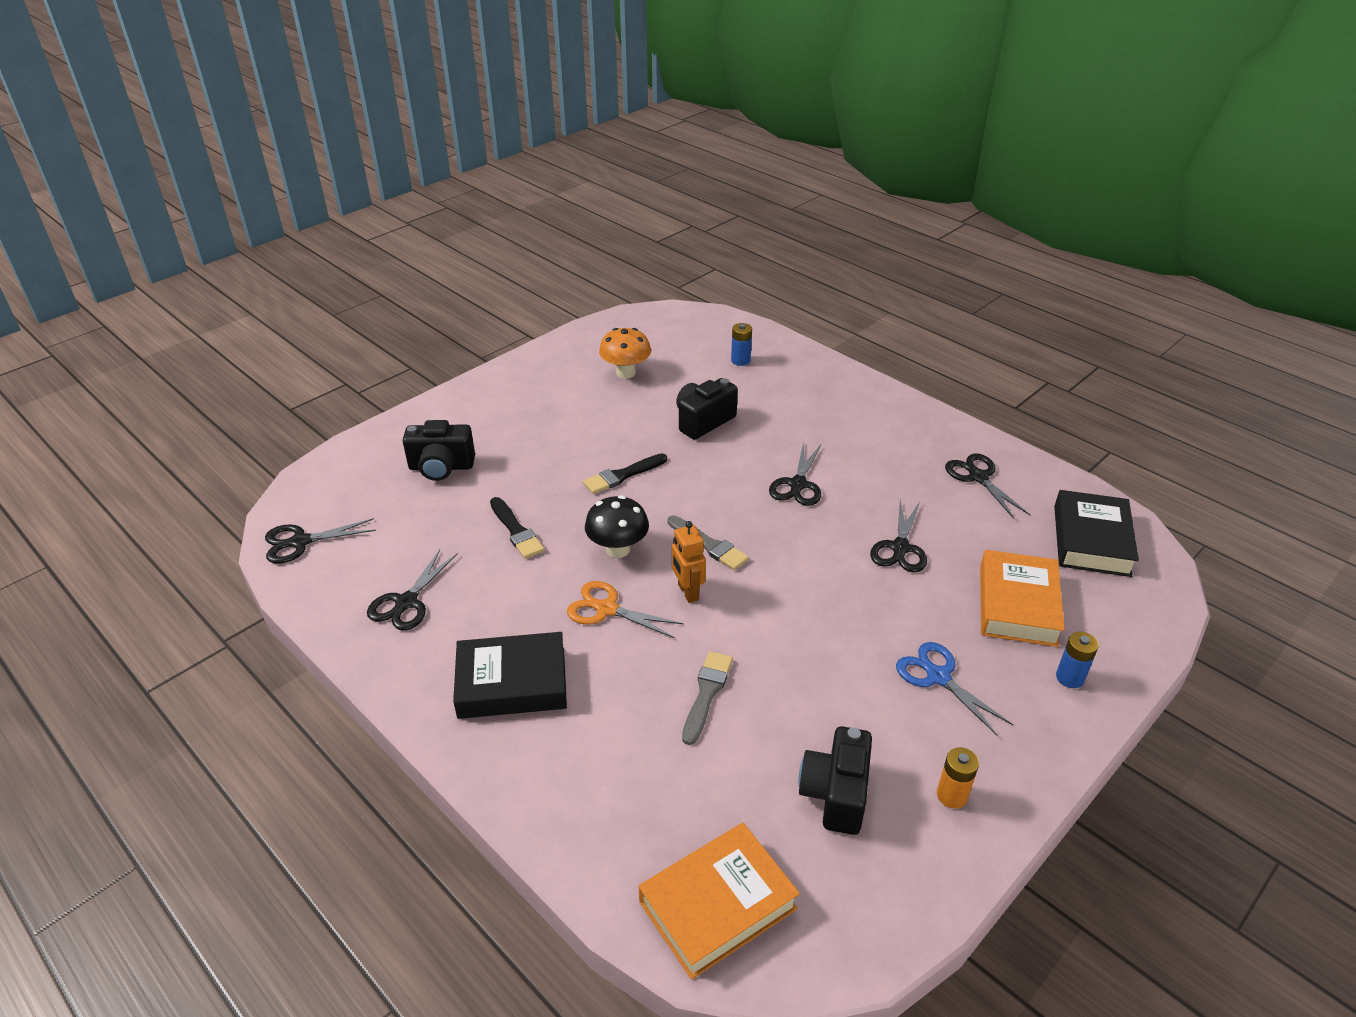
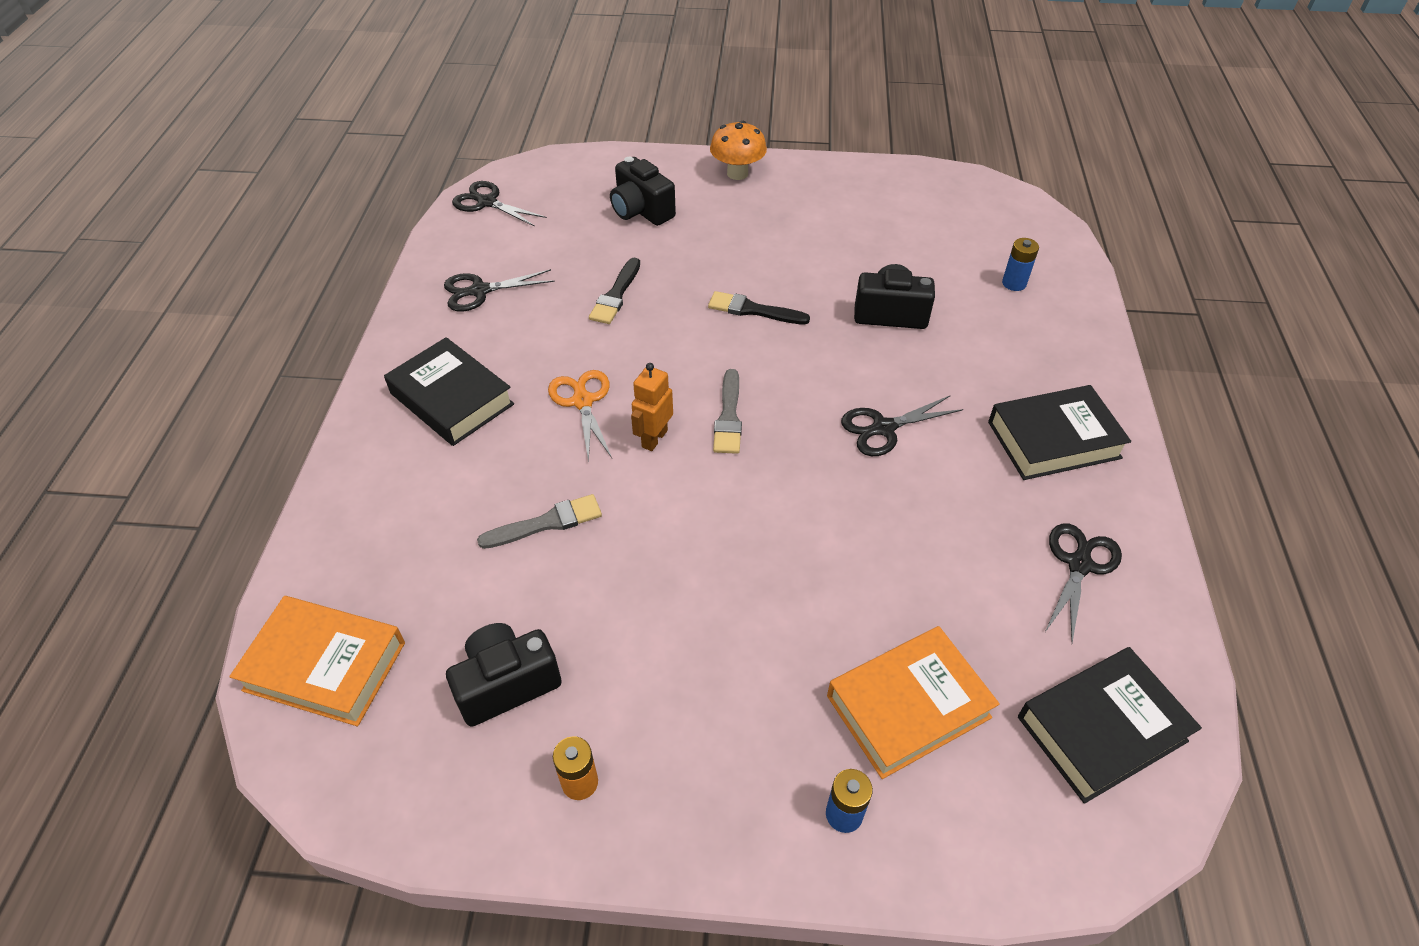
camera: 50 degrees right, 10 degrees up
black mushroom [585,495,649,558] -> none
orange mushroom [599,328,651,378] -> orange mushroom moved to [710,121,767,180]
black scissors [870,500,927,572] -> none
blue scissors [896,642,1013,736] -> none
none -> black book [988,385,1131,480]

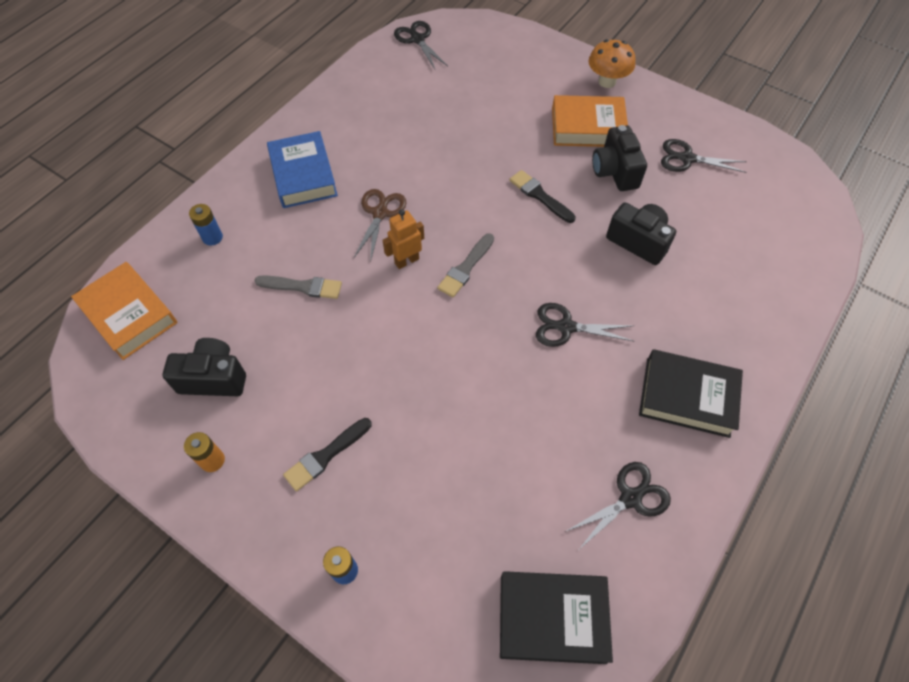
camera: 30 degrees right, 10 degrees up
black book [384,337,514,446] -> blue book [267,131,338,208]
black scissors [444,269,555,312] -> black scissors moved to [661,139,747,173]
orange scissors [548,370,612,463] -> brown scissors [354,189,406,262]
black brush [589,258,640,324] -> black brush moved to [283,418,372,491]
black camera [610,157,676,226] -> black camera moved to [592,125,647,191]
orange book [827,626,1000,779] -> orange book moved to [552,95,628,147]
blue battery [1002,238,1039,291] -> blue battery moved to [189,204,223,246]

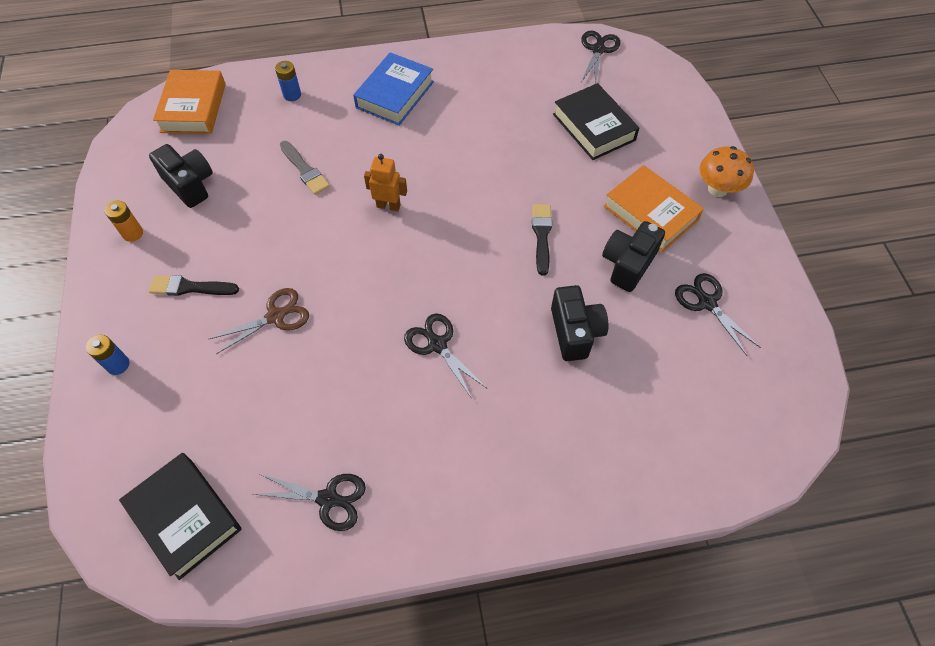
camera: 45 degrees right, 0 degrees up
brown scissors [354,189,406,262] -> brown scissors moved to [209,288,309,354]
grey brush [437,233,494,298] -> none
black book [639,349,743,438] -> black book moved to [553,83,639,160]

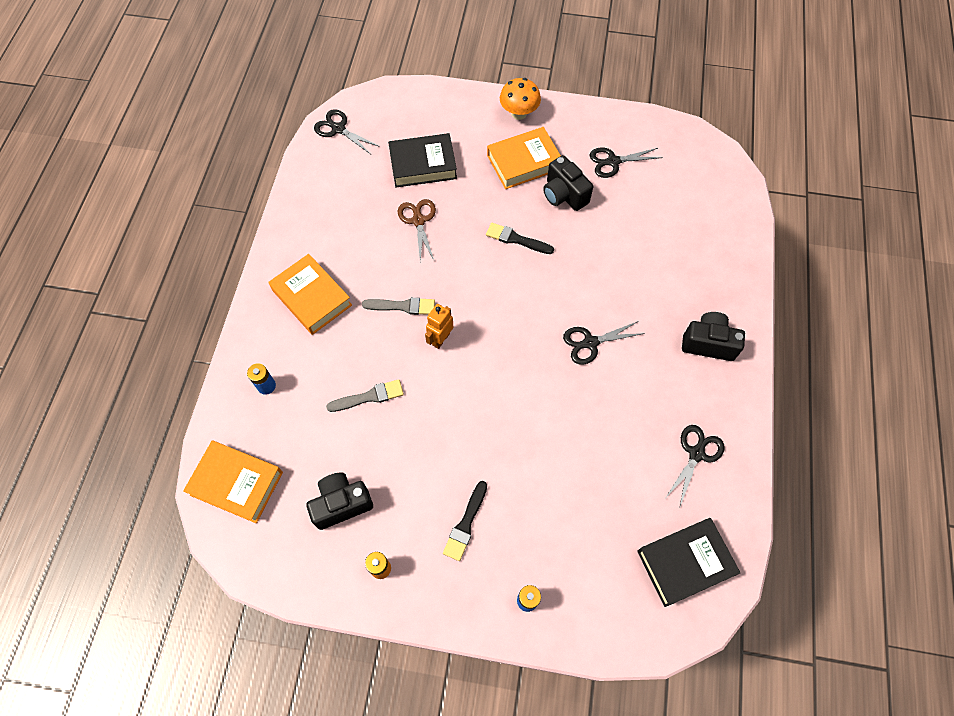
camera: 70 degrees left, 5 degrees up
brown scissors [209,288,309,354] -> brown scissors moved to [398,199,436,262]
blue book [353,52,434,126] -> orange book [268,254,352,335]
black camera [551,285,608,361] -> black camera moved to [682,312,745,361]
none -> grey brush [362,297,435,315]

